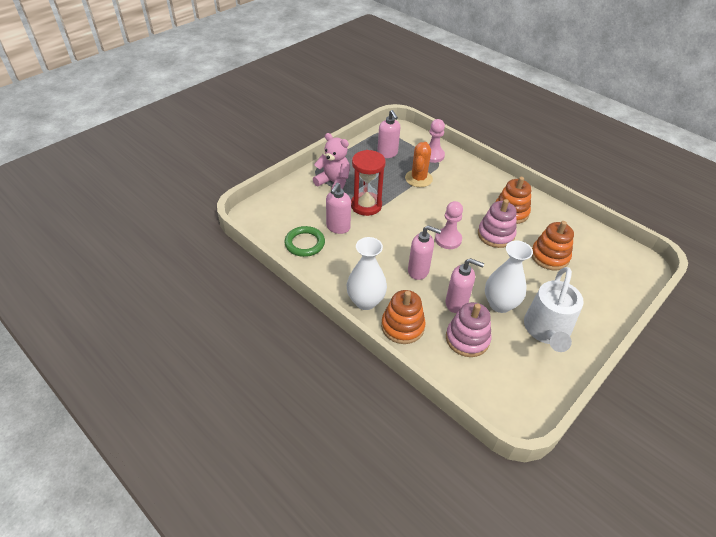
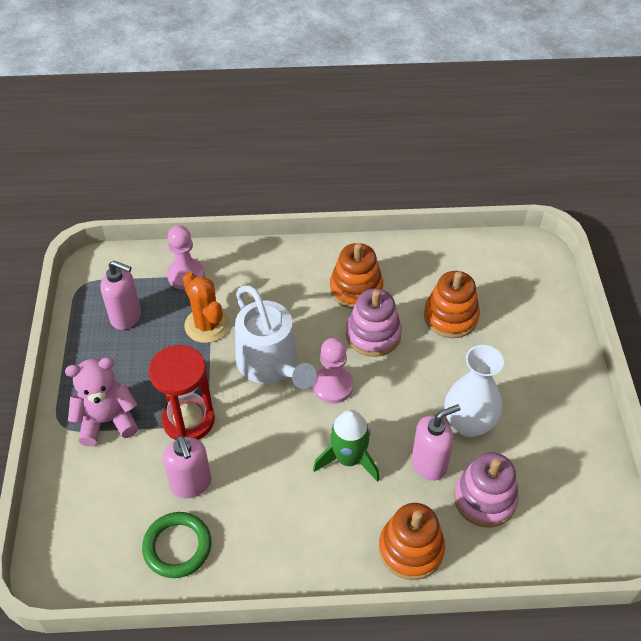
camera: 45 degrees left, 5 degrees up
white vase [347,237,387,310] -> none
pink soap dispenser [408,225,441,280] -> green rocket [313,410,379,482]
white watering can [524,267,584,352] -> white watering can moved to [235,285,317,389]

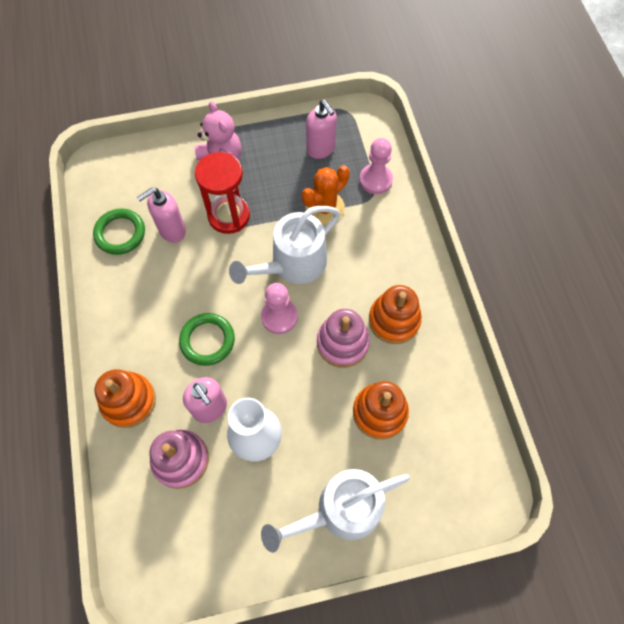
camera: 80 degrees right, 15 degrees up
pink soap dispenser [100,260,141,330] -> pink soap dispenser turned 45 degrees counterclockwise [306,100,337,159]
green rocket [313,410,379,482] -> green ring [179,313,235,366]
none -> white watering can [261,469,410,553]

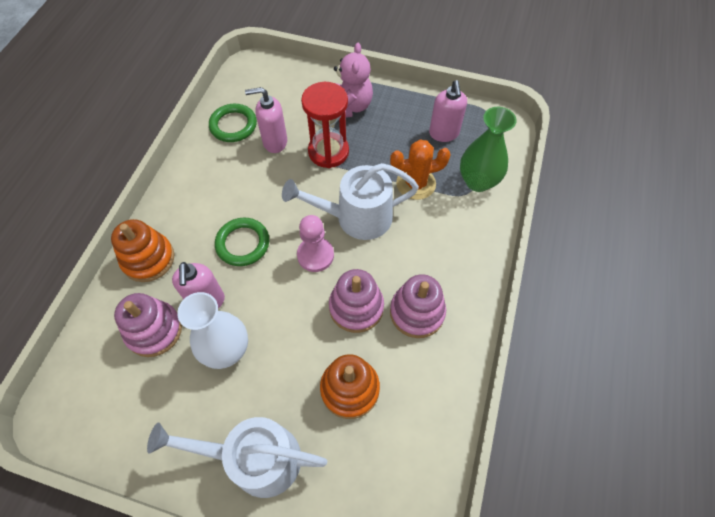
camera: 30 degrees right, 5 degrees down
pink pawn [359,138,393,194] -> green vase [460,107,517,192]
orange stacking toy [369,285,422,344] -> pink stacking toy [390,274,446,338]

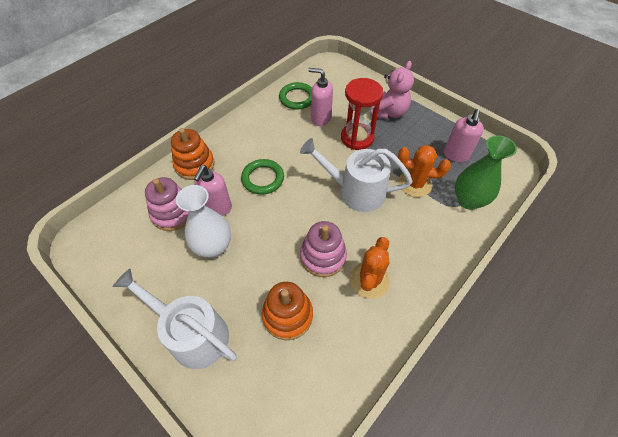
camera: 25 degrees right, 5 degrees down
pink pawn [297,215,334,272] -> none
pink stacking toy [390,274,446,338] -> orange cactus [350,237,390,299]

